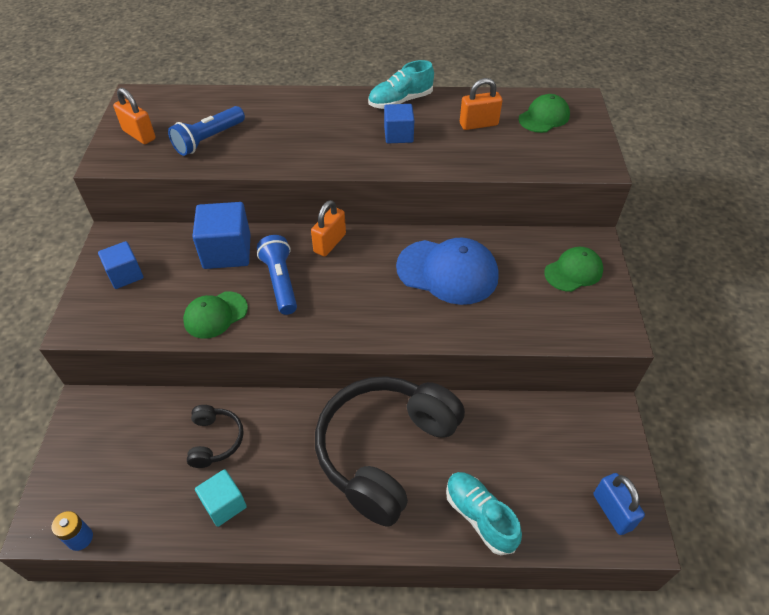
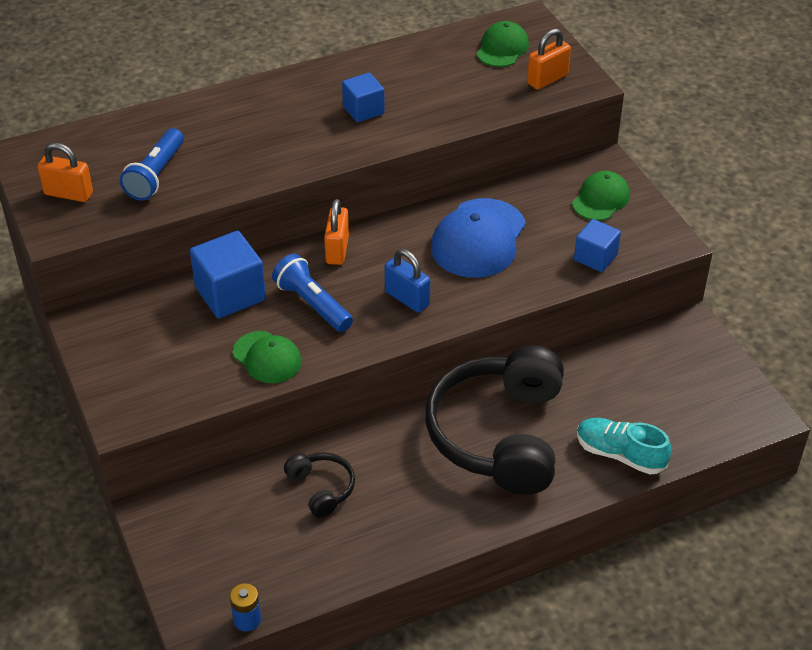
camera: 25 degrees left, 5 degrees down
blue cube [98,241,144,289] -> blue cube moved to [574,219,621,272]
green cap [183,291,248,339] -> green cap turned 75 degrees counterclockwise [233,331,302,383]
turquoise cube [195,469,247,527] -> none
turquoise shoe [368,60,434,109] -> none
blue cap [396,238,499,305] -> blue cap turned 120 degrees clockwise [431,198,526,278]
orange padlock [460,78,502,130] -> orange padlock moved to [527,28,571,90]
blue padlock [594,473,645,535] -> blue padlock moved to [385,249,430,313]

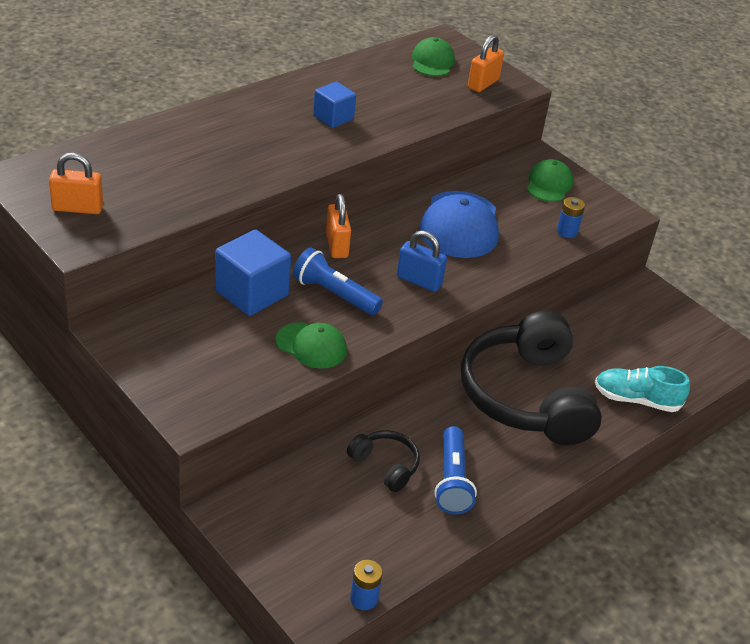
camera: 20 degrees left, 5 degrees down
blue flashlight [120,128,184,201] -> blue flashlight moved to [434,426,477,514]
blue cube [574,219,621,272] -> blue battery [557,197,585,238]

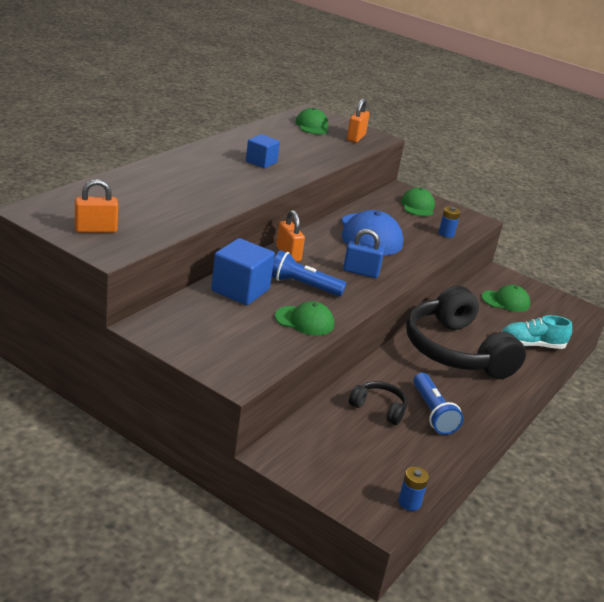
camera: 15 degrees left, 10 degrees down
none -> green cap [482,285,530,312]

